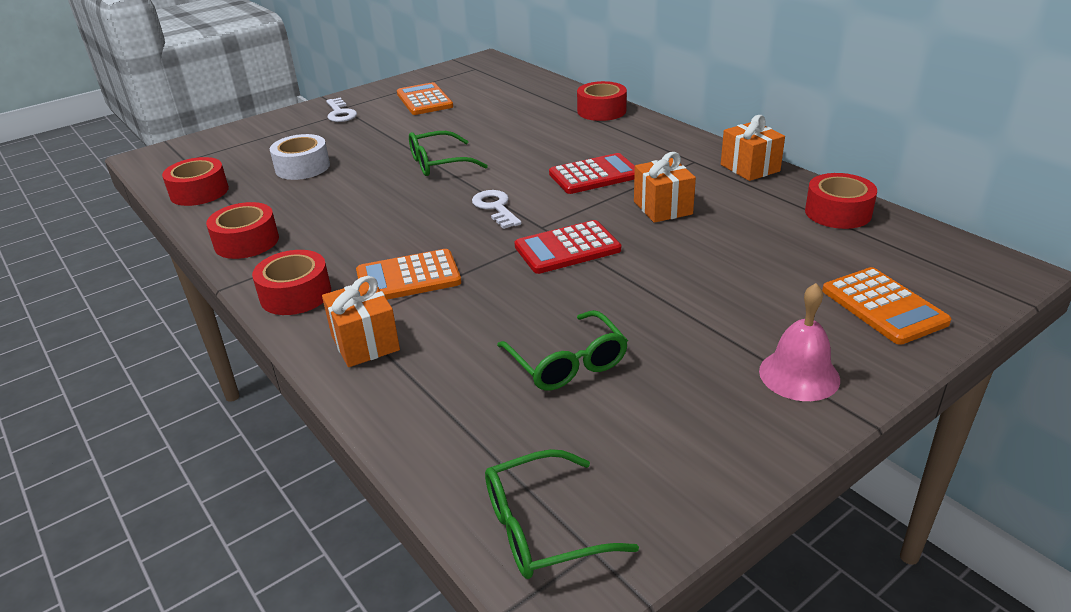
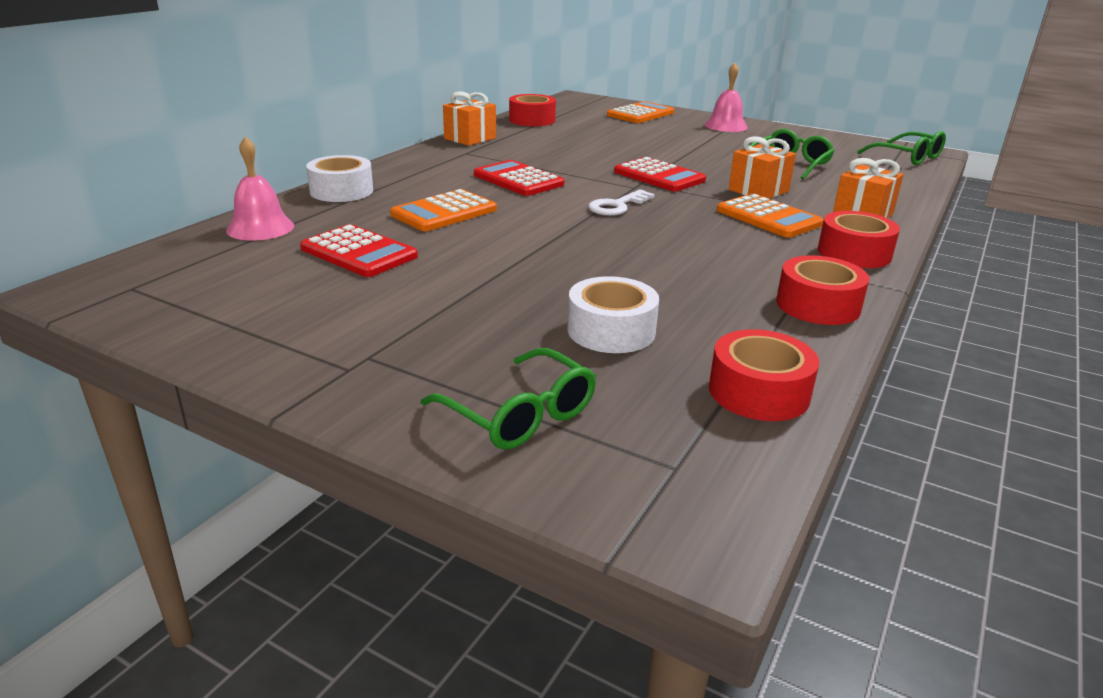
camera: 115 degrees left, 5 degrees down
white key [326,98,357,122] -> none
orange calculator [397,82,453,115] -> orange calculator moved to [390,189,497,231]
green glasses [409,131,488,176] -> green glasses moved to [421,348,596,450]
red tape [577,81,627,121] -> white tape [306,155,373,202]
orange gift [634,152,696,223] -> orange gift moved to [729,136,796,199]
none -> pink bell [226,137,294,241]
none -> red calculator [300,224,418,277]

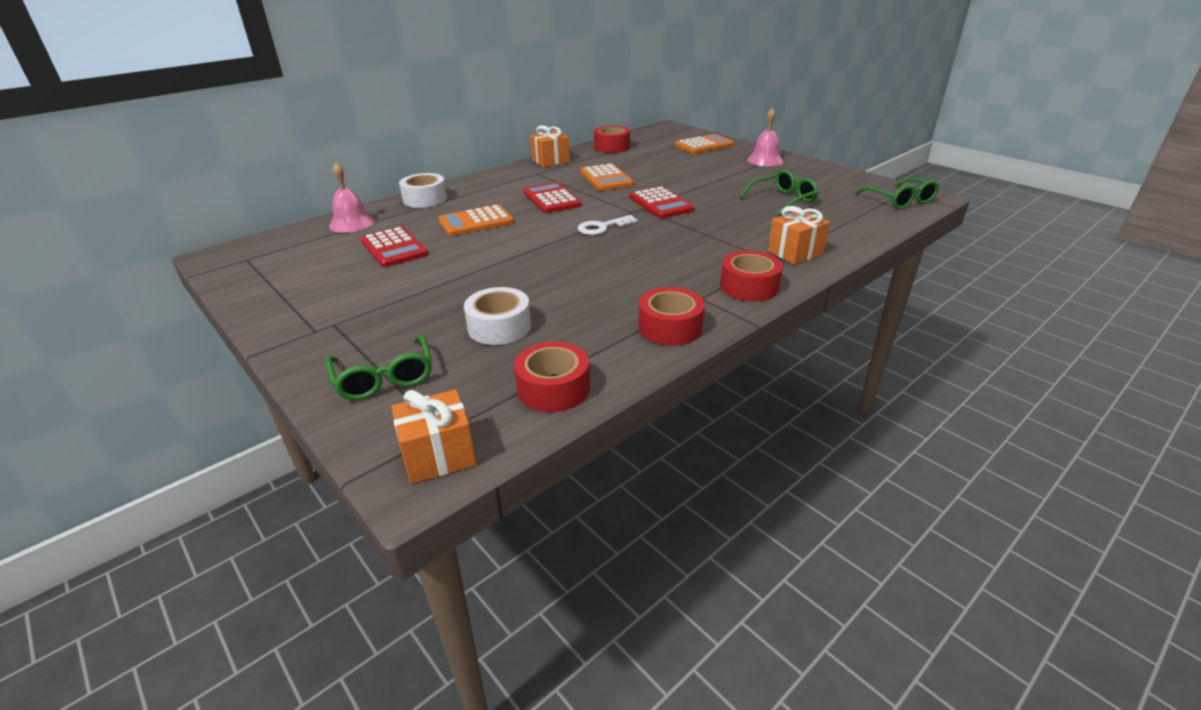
camera: 20 degrees right, 5 degrees up
orange calculator [717,194,823,238] -> orange calculator moved to [580,164,633,191]
orange gift [729,136,796,199] -> orange gift moved to [391,389,476,484]

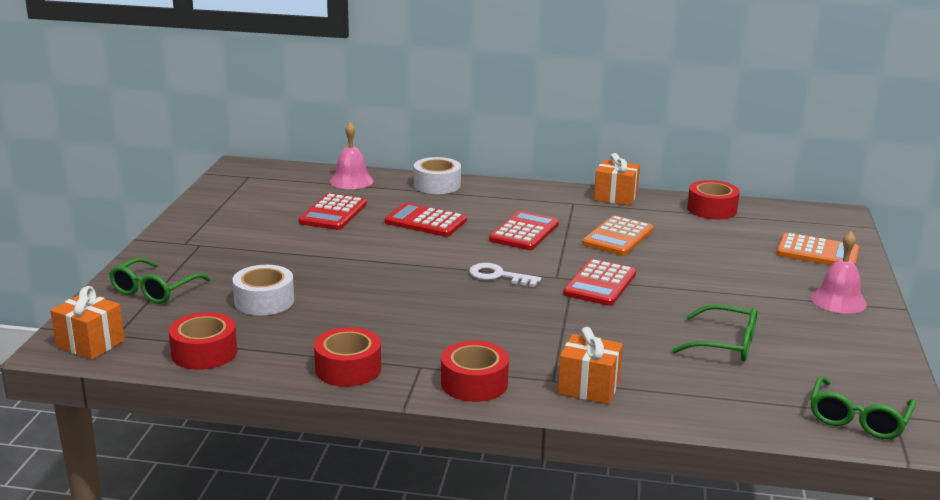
camera: 50 degrees right, 10 degrees down
orange calculator [438,205,514,236] -> red calculator [384,203,467,237]

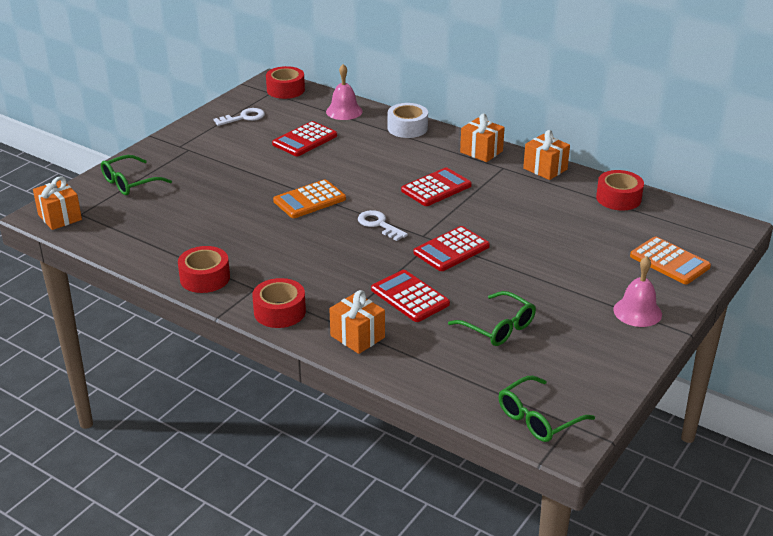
camera: 25 degrees right, 10 degrees up
red tape [169,312,237,370] -> red tape moved to [266,66,305,99]
white tape [232,265,294,315] -> none
red calculator [384,203,467,237] -> red calculator moved to [371,270,450,322]
orange calculator [582,216,654,256] -> orange calculator moved to [273,179,346,218]
none -> white key [214,108,265,126]
none -> orange gift [460,114,505,162]

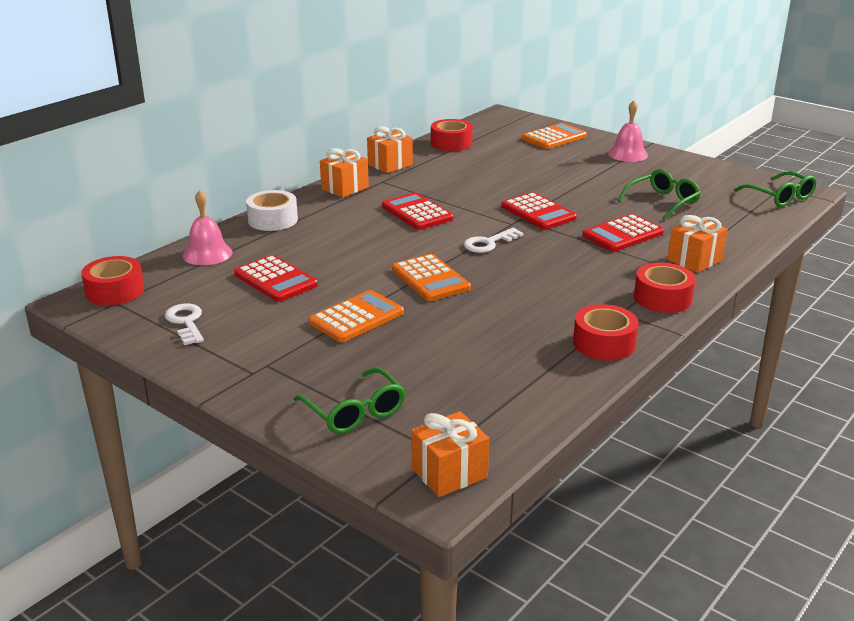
camera: 85 degrees left, 5 degrees down
none -> orange calculator [309,290,404,342]

